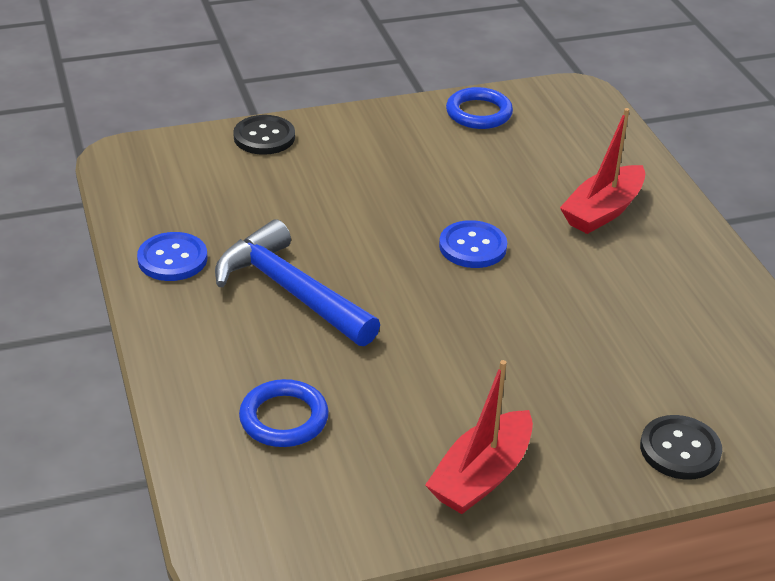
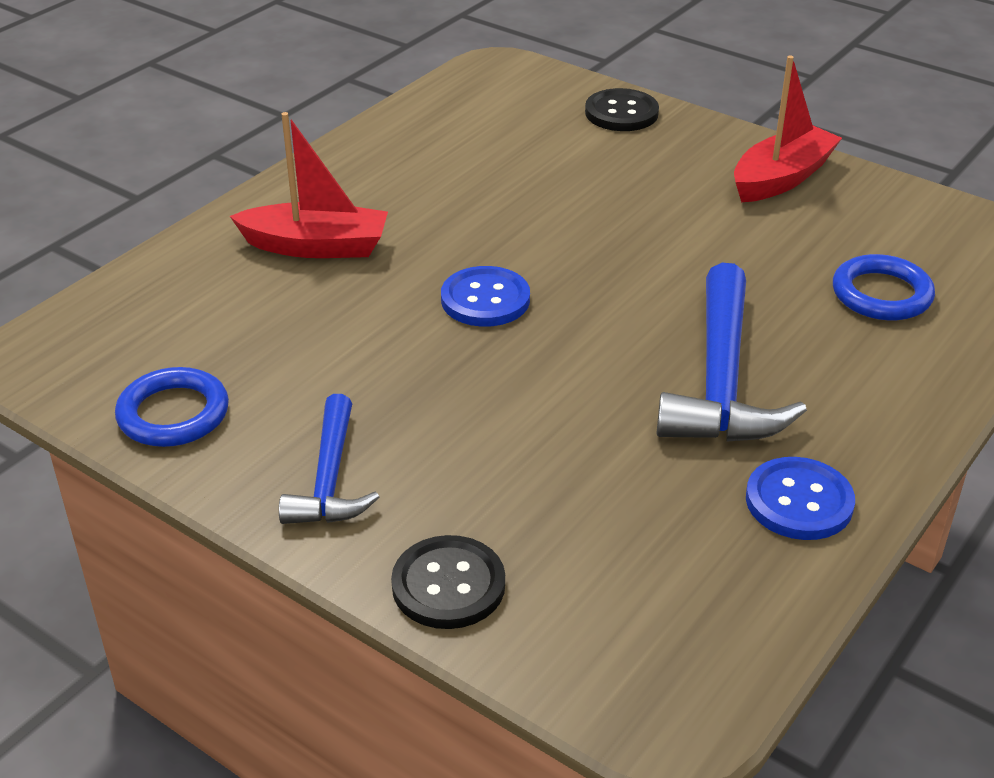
camera: 125 degrees left, 0 degrees up
red boat [425,360,533,514] -> red boat turned 45 degrees counterclockwise [734,56,842,202]
none -> blue hammer [279,394,379,524]

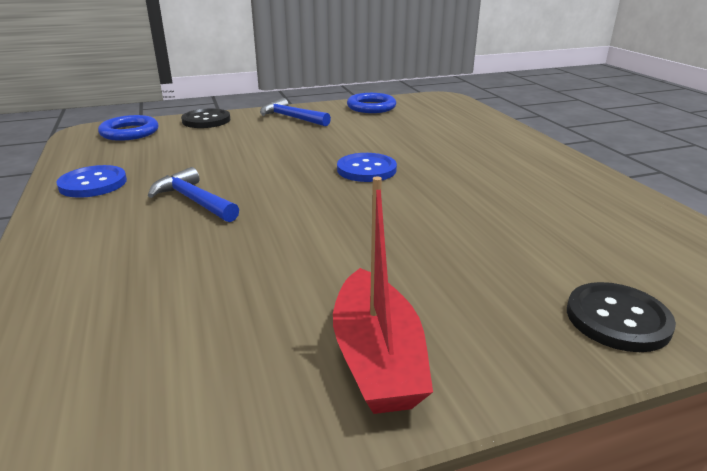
camera: 125 degrees right, 10 degrees down
red boat [230,112,388,258] -> none
blue hammer [656,263,807,442] -> blue hammer [148,167,239,222], size x0.62
blue ring [833,254,935,320] -> blue ring moved to [98,115,158,141]

